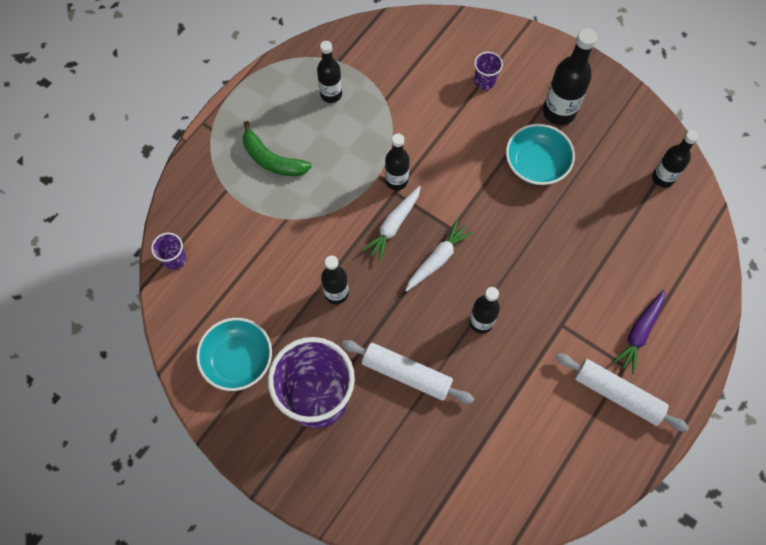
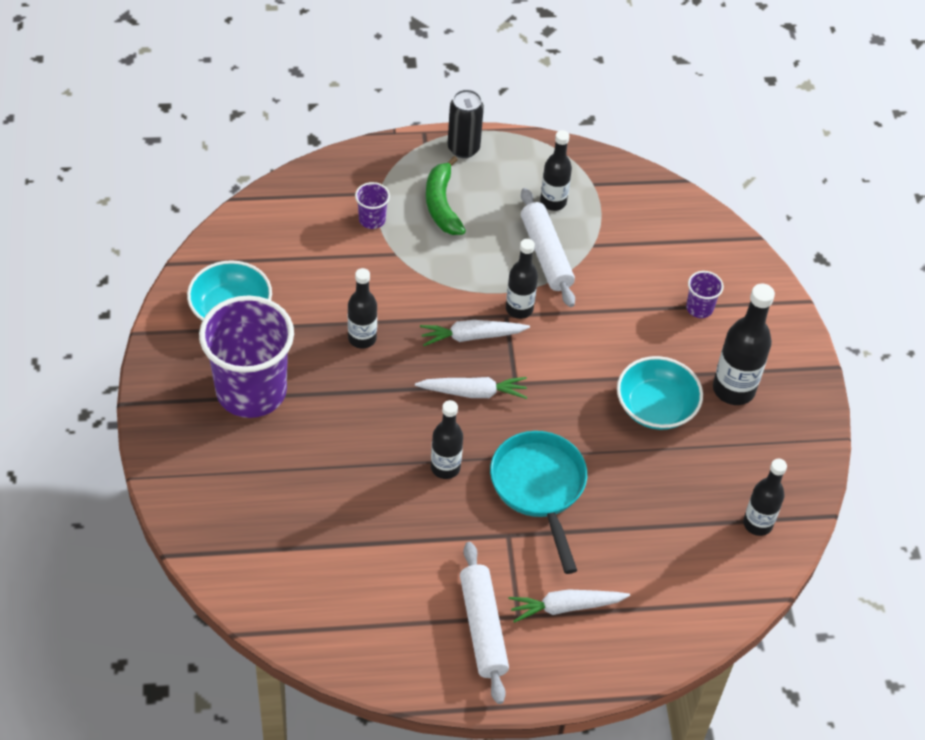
camera: 45 degrees right, 15 degrees down
purple cup [151,233,186,270] -> purple cup moved to [355,182,390,229]
white rolling pin [342,340,474,404] -> white rolling pin moved to [521,188,575,307]
purple carrot [613,290,665,374] -> white carrot [509,589,630,623]
none -> black can [448,89,484,158]
none -> turquoise pan [490,431,587,574]

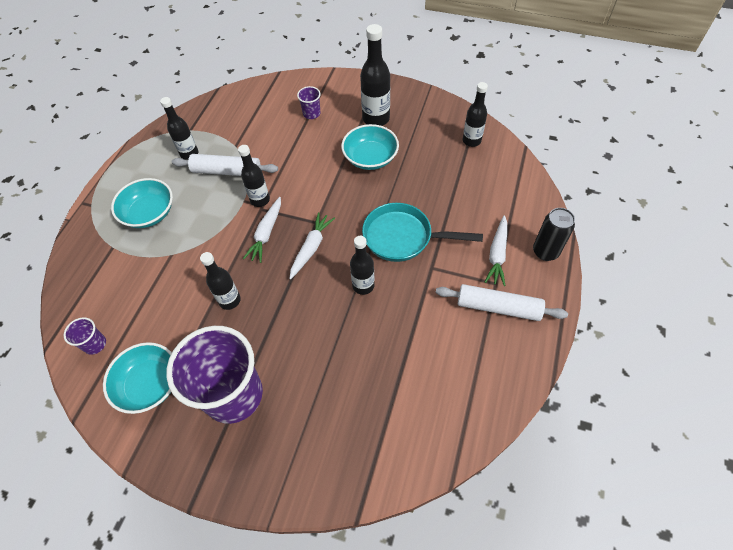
camera: 60 degrees left, 5 degrees up
purple cup [355,182,390,229] -> purple cup moved to [64,317,106,355]
green banana [426,156,466,235] -> turquoise bowl [111,178,173,228]
black can [448,89,484,158] -> black can moved to [533,208,575,261]

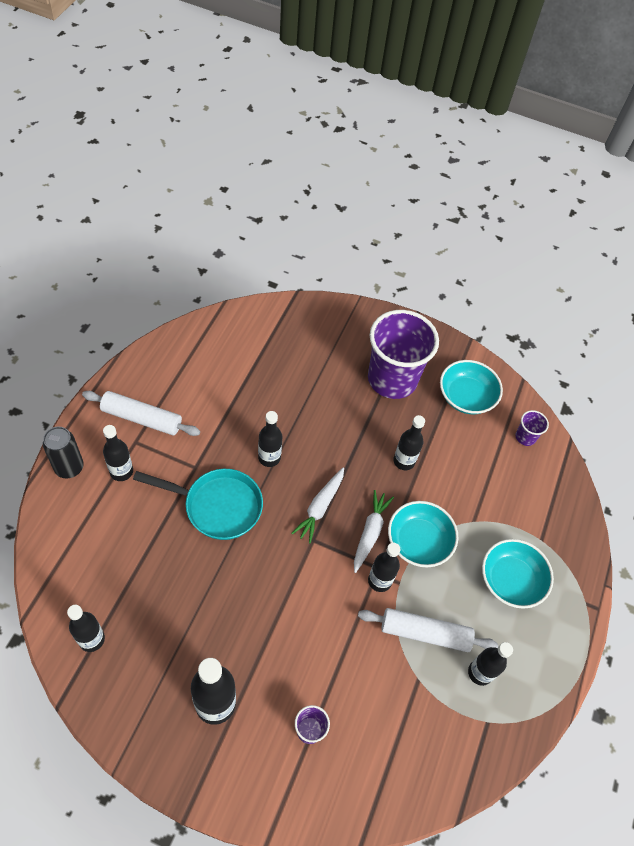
camera: 175 degrees right, 0 degrees up
turquoise bowl [341,124,399,170] -> turquoise bowl moved to [388,501,458,568]
white carrot [485,215,508,286] -> black bottle [103,425,133,481]

